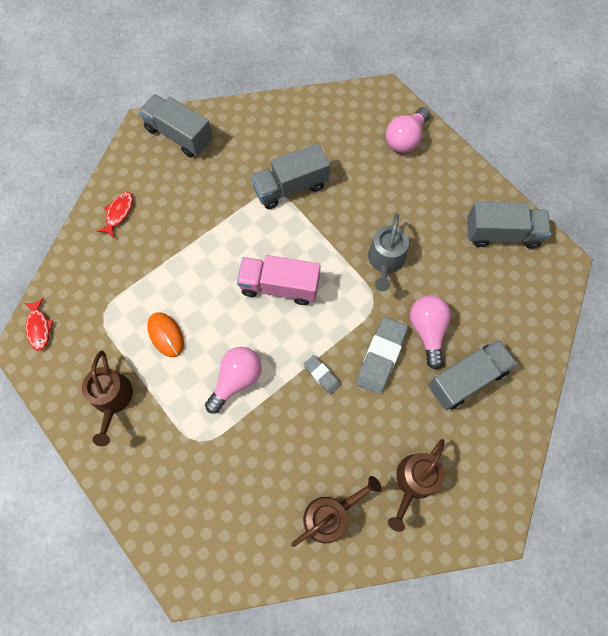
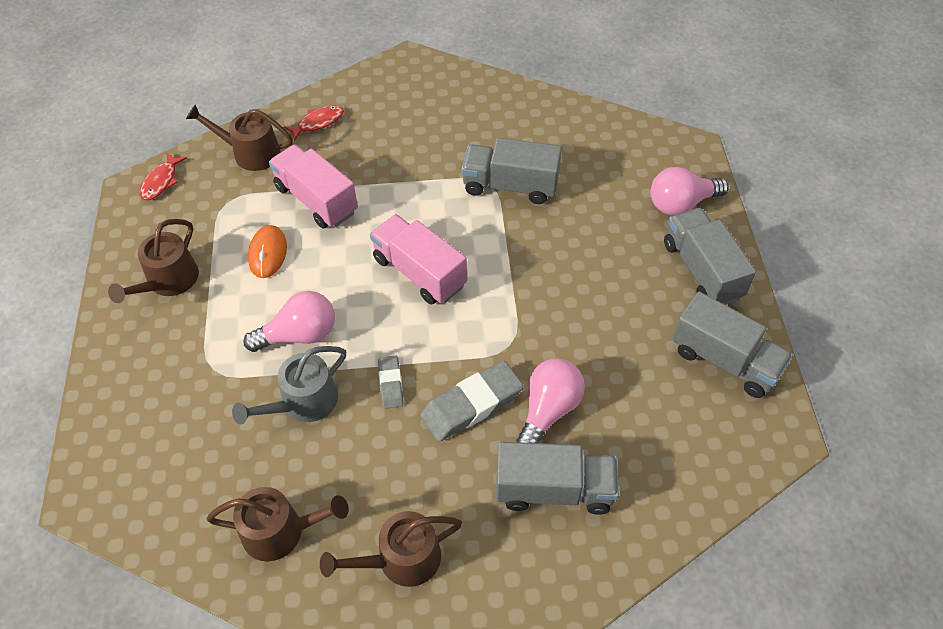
camera: 35 degrees right, 15 degrees down
grey truck [139,94,213,157] -> grey truck moved to [664,208,756,305]
grey watering can [368,213,409,291] -> grey watering can moved to [232,346,346,425]
none -> brown watering can [186,104,293,171]
none -> pink truck [269,144,358,229]

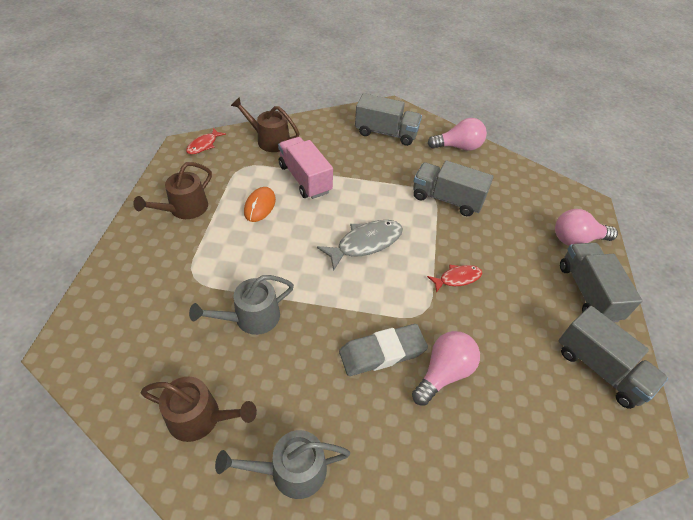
camera: 10 degrees right, 5 degrees down
pink light bulb [243,291,335,352] -> pink light bulb moved to [427,118,487,151]
red fish [284,106,344,141] -> red fish moved to [427,265,482,293]
brown watering can [320,511,462,587] -> grey watering can [215,430,350,499]
pink truck [370,214,467,305] -> grey fish [317,220,403,270]
grey eraser [378,355,403,409] -> none
grey truck [496,442,619,515] -> grey truck moved to [355,93,422,146]

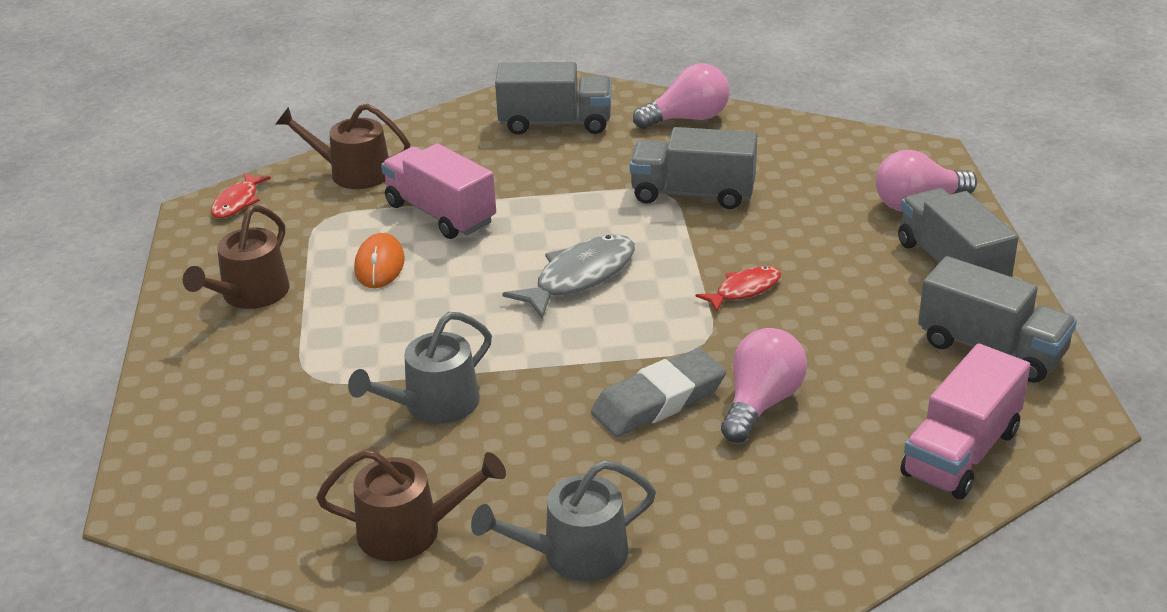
camera: 10 degrees left, 15 degrees down
none -> pink truck [900,343,1030,499]

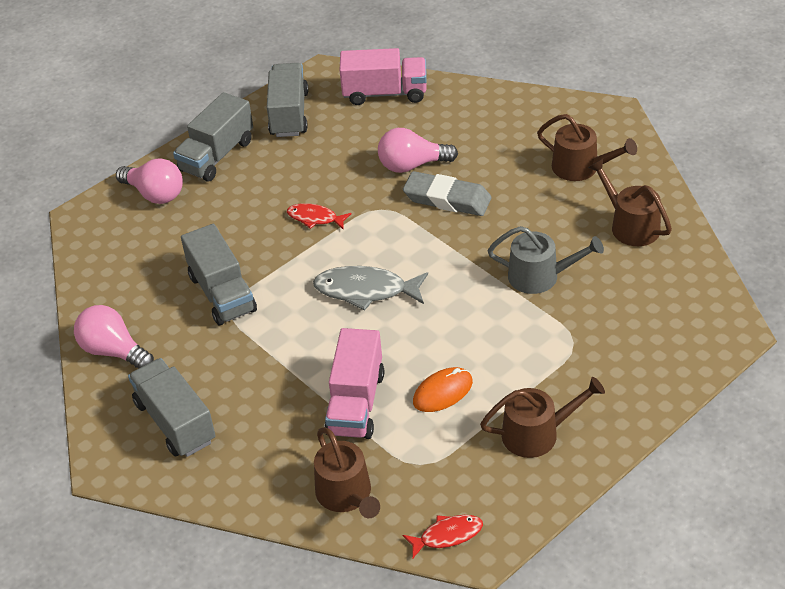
camera: 125 degrees left, 10 degrees up
grey watering can [471,460,656,581] -> brown watering can [537,114,637,181]

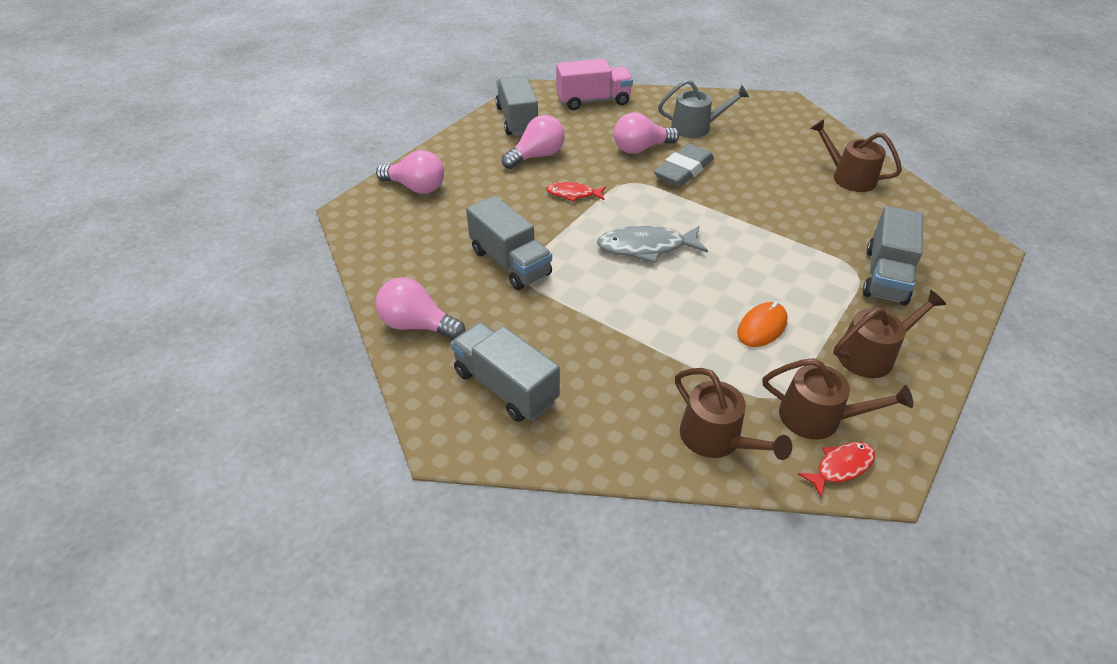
camera: 15 degrees left, 0 degrees up
grey truck [173,92,253,182] -> grey truck moved to [862,206,923,305]
pink truck [324,328,384,439] -> none
grey eraser [403,171,492,216] -> grey eraser turned 60 degrees counterclockwise [654,144,714,187]
grey watering can [488,226,604,294] -> grey watering can moved to [658,79,749,138]
brown watering can [537,114,637,181] -> brown watering can moved to [763,358,913,439]
none -> pink light bulb [502,115,565,169]

